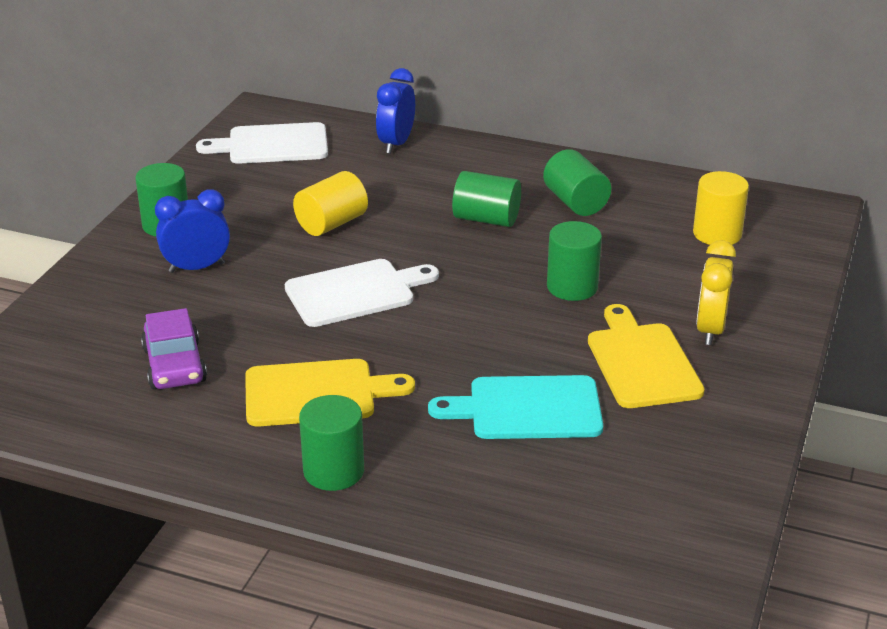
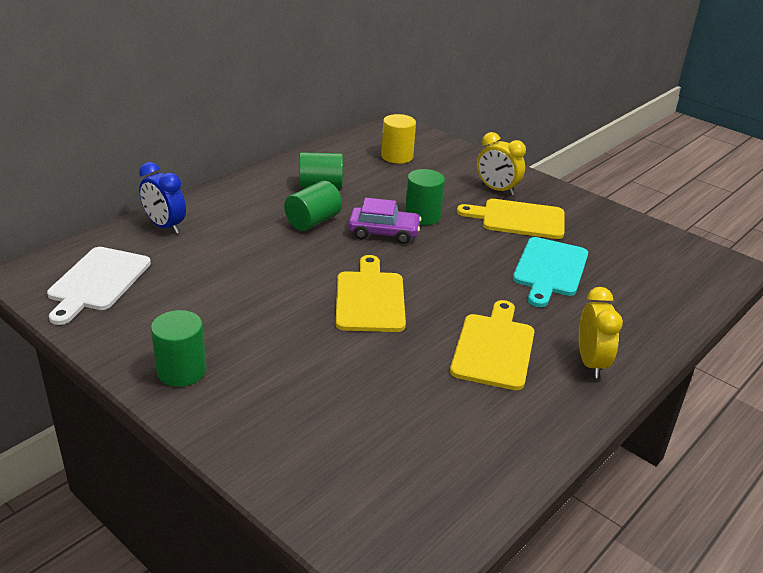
camera: 70 degrees left, 0 degrees up
purple car [141,308,207,389] -> purple car moved to [348,198,421,244]
blue clock [155,189,230,273] -> none
white cutting board [285,259,439,327] -> yellow cutting board [336,255,406,332]
yellow cylinder [293,171,368,236] -> none
green cylinder [299,395,364,491] -> yellow clock [579,287,623,378]

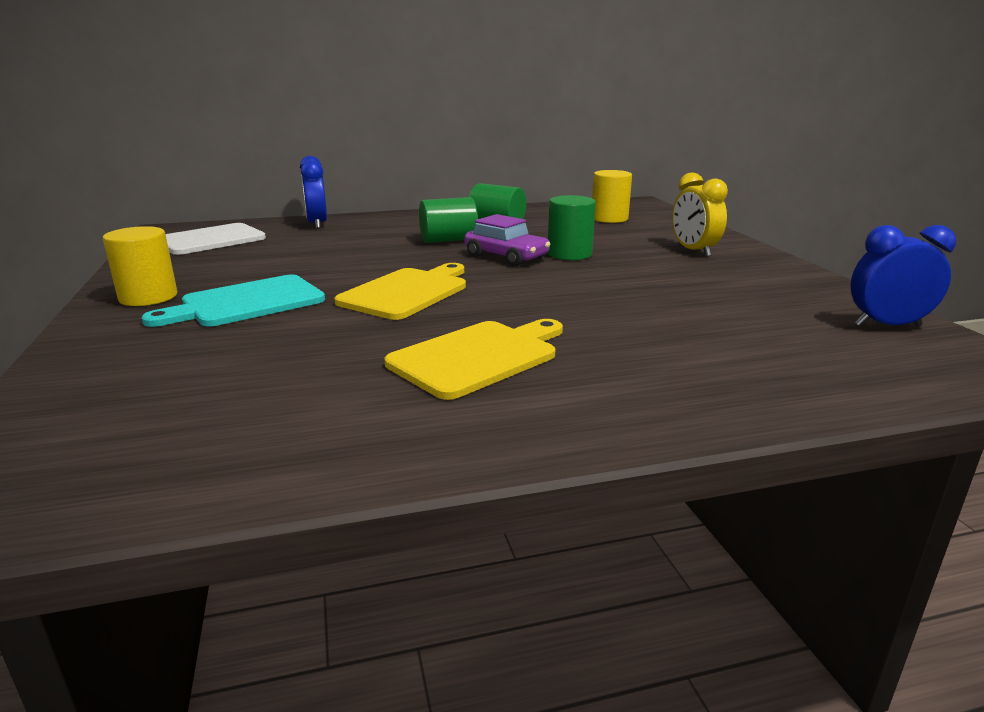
camera: 35 degrees right, 10 degrees down
green cylinder [151,310,207,387] -> yellow cylinder [102,226,177,306]
yellow cutting board [457,199,564,239] -> none
turquoise cutting board [513,237,588,307] -> turquoise cutting board moved to [142,274,325,327]
yellow clock [579,287,623,378] -> none
none -> blue clock [851,225,956,326]

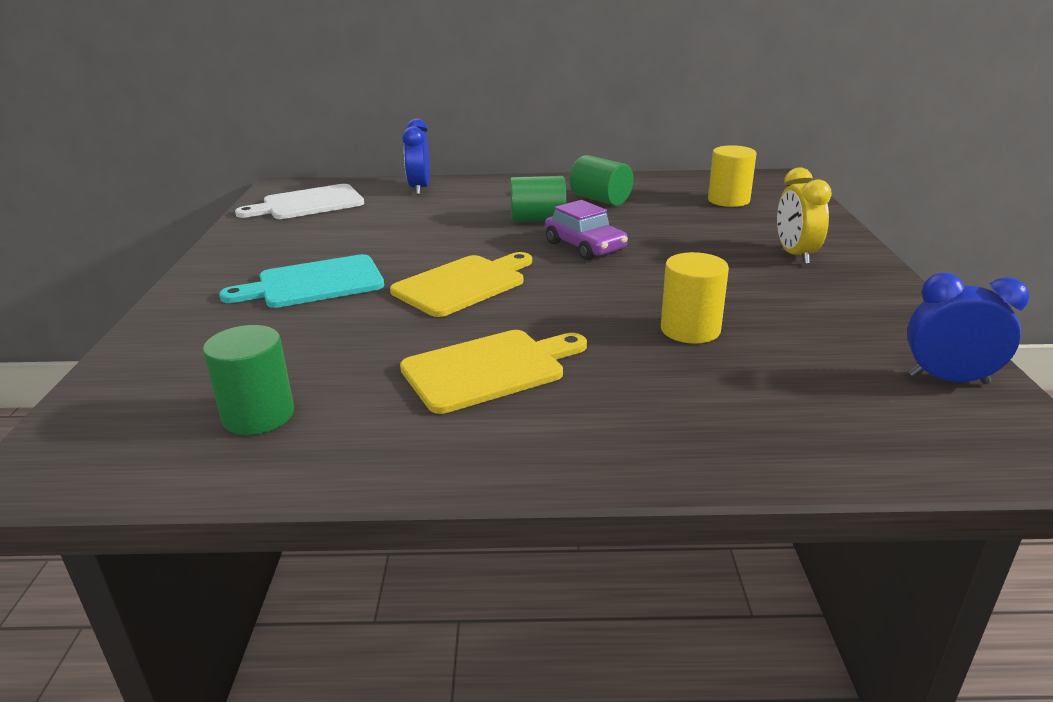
camera: 15 degrees right, 5 degrees up
yellow cylinder [102,226,177,306] -> yellow cylinder moved to [661,252,729,344]
green cylinder [548,195,596,260] -> green cylinder moved to [203,325,294,435]

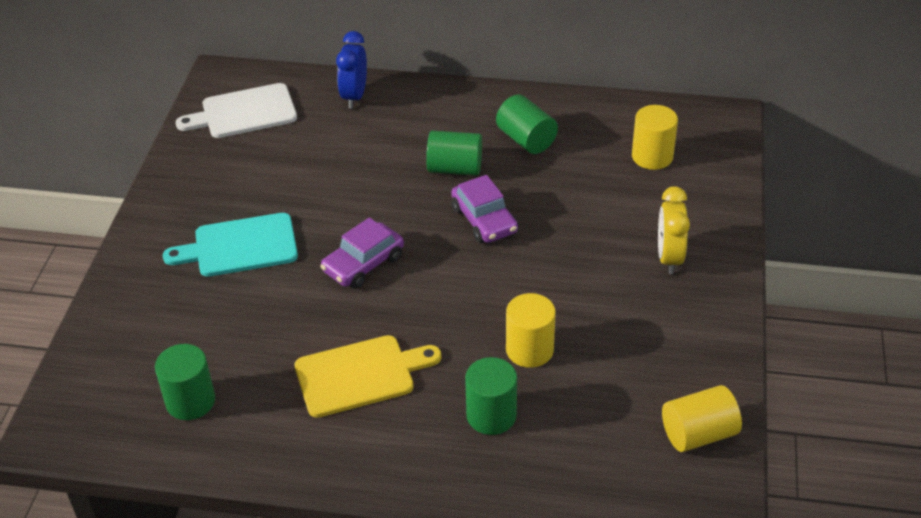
camera: 10 degrees right, 15 degrees up
yellow cutting board [390,252,532,317] -> purple car [320,217,404,289]
blue clock [907,273,1030,384] -> yellow cylinder [662,385,742,452]
none -> green cylinder [465,357,517,435]

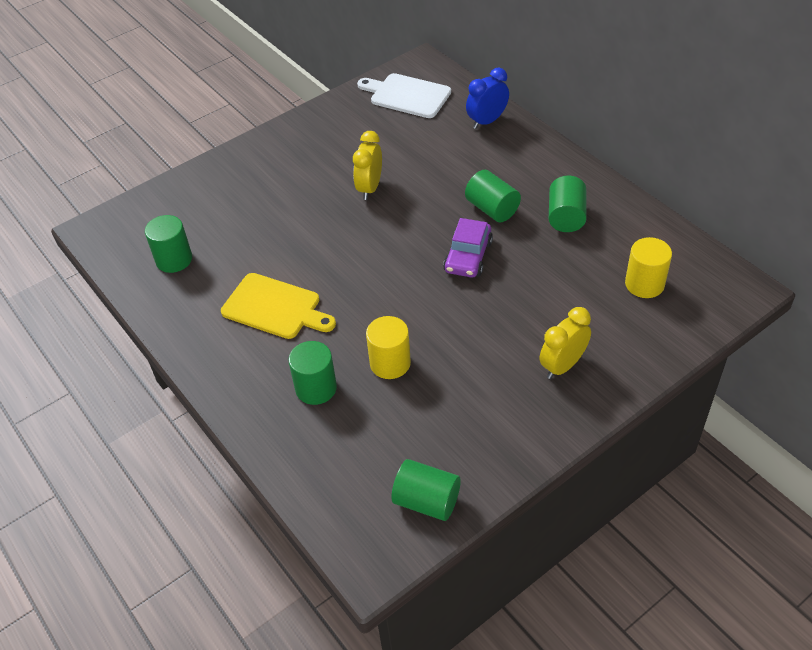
camera: 45 degrees right, 5 degrees up
turquoise cutting board [163,213,298,277] -> none
purple car [320,217,404,289] -> none
yellow cylinder [662,385,742,452] -> green cylinder [391,459,461,521]
none -> yellow clock [353,131,382,200]

